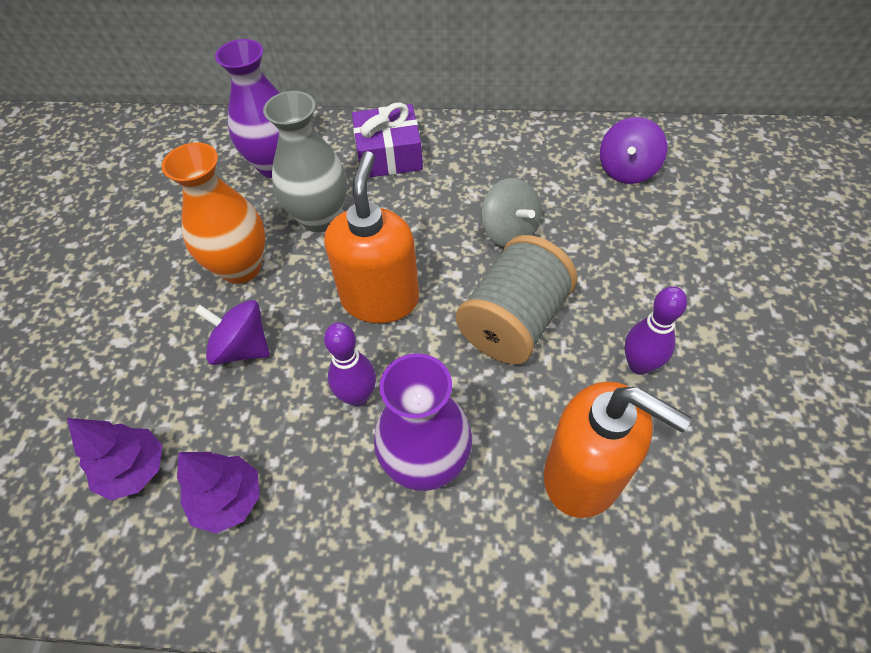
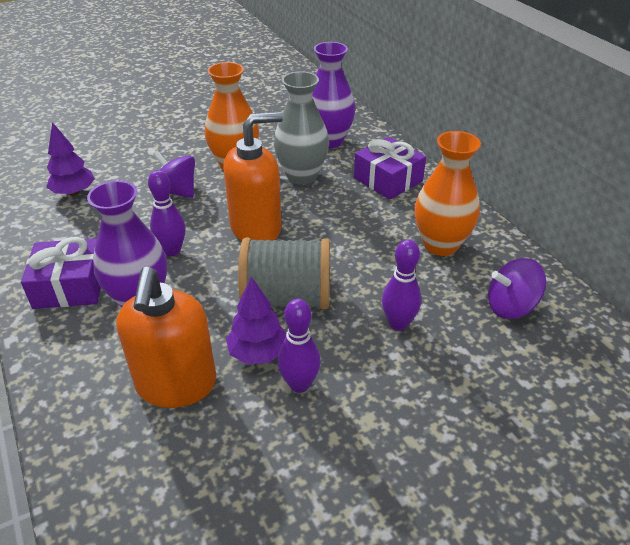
camera: 55 degrees right, 15 degrees down
purple tree [177,452,260,533] -> purple tree moved to [226,277,287,364]
purple spinning top [195,300,270,365] -> purple spinning top turned 45 degrees counterclockwise [153,150,195,198]
grey spinning top [481,178,541,247] -> none
none -> purple gift [21,237,101,309]
none -> purple bowling pin [382,239,421,331]
none -> orange vase [415,131,481,256]

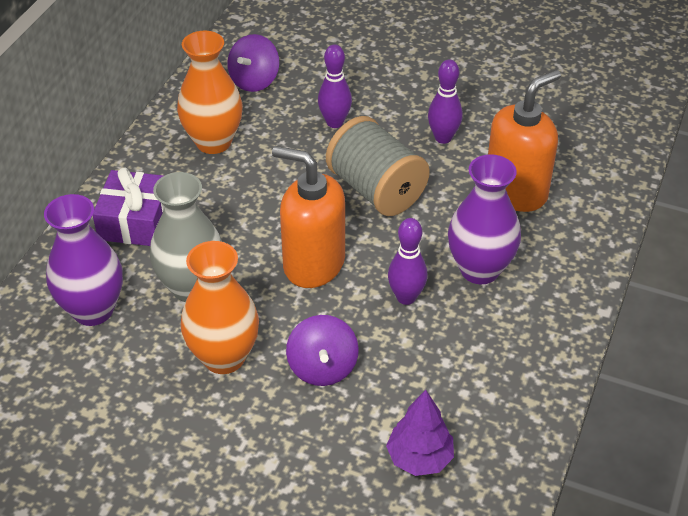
camera: 130 degrees left, 5 degrees up
purple gift [21,237,101,309] -> none
purple tree [226,277,287,364] -> none
purple spinning top [488,258,546,319] -> purple spinning top turned 75 degrees clockwise [227,34,279,92]

